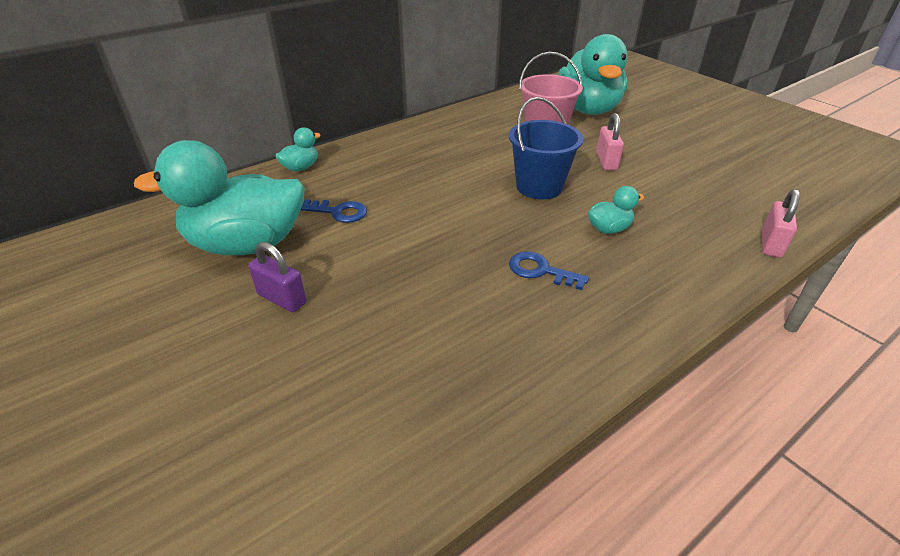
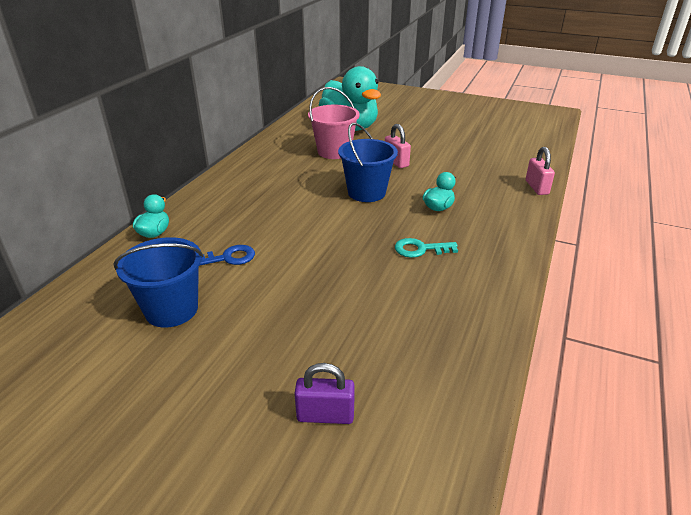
camera: 30 degrees left, 5 degrees down
turquoise duck [134,140,305,255] -> blue bucket [114,237,203,328]
purple padlock [248,242,307,312] -> purple padlock moved to [294,363,355,424]
blue key [509,251,589,290] -> turquoise key [395,238,458,258]

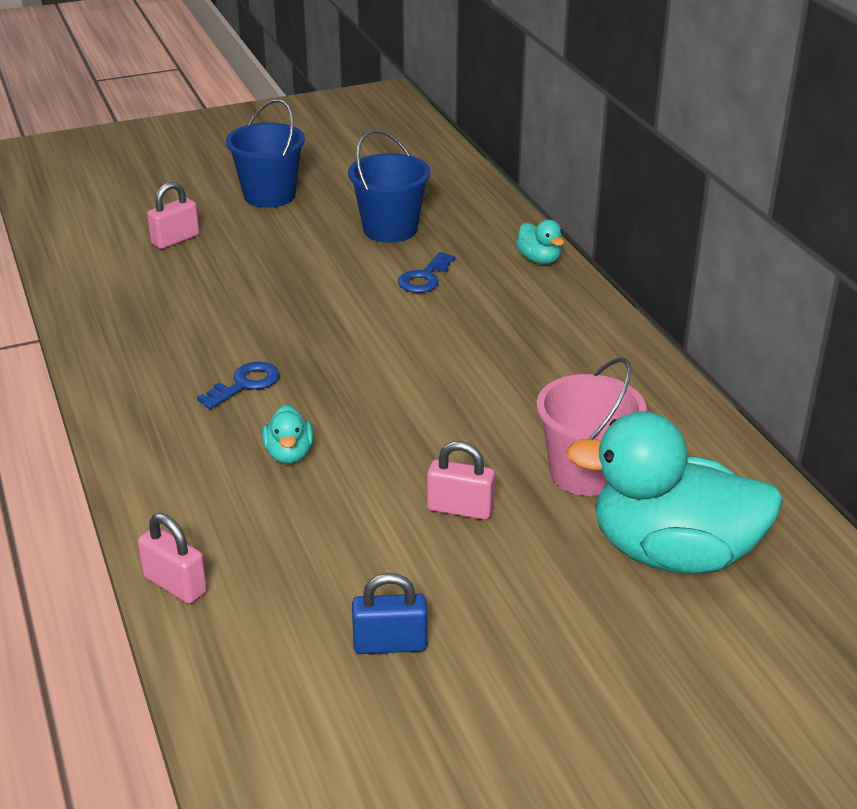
camera: 135 degrees right, 0 degrees up
purple padlock [294,363,355,424] -> pink padlock [147,182,199,249]
blue bucket [338,123,398,202] -> blue bucket moved to [226,99,305,208]
turquoise key [395,238,458,258] -> blue key [197,362,279,409]
none -> blue padlock [352,573,427,654]

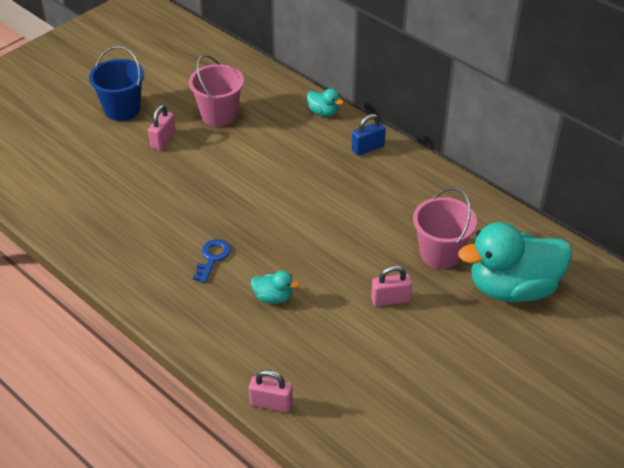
camera: 25 degrees left, 10 degrees up
pink padlock [147,182,199,249] -> pink padlock moved to [148,105,176,150]
turquoise duck [262,405,314,464] -> turquoise duck turned 45 degrees counterclockwise [251,271,300,304]
blue bucket [348,130,431,243] -> pink bucket [189,55,244,127]
blue padlock [352,573,427,654] -> blue padlock moved to [352,114,386,156]
blue key [398,252,455,293] -> none

